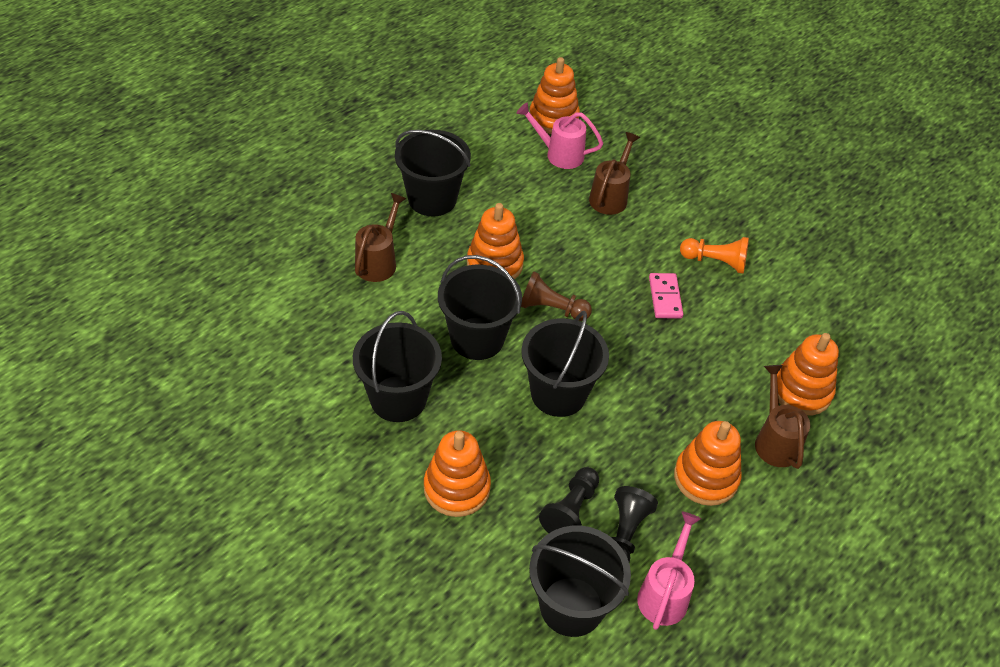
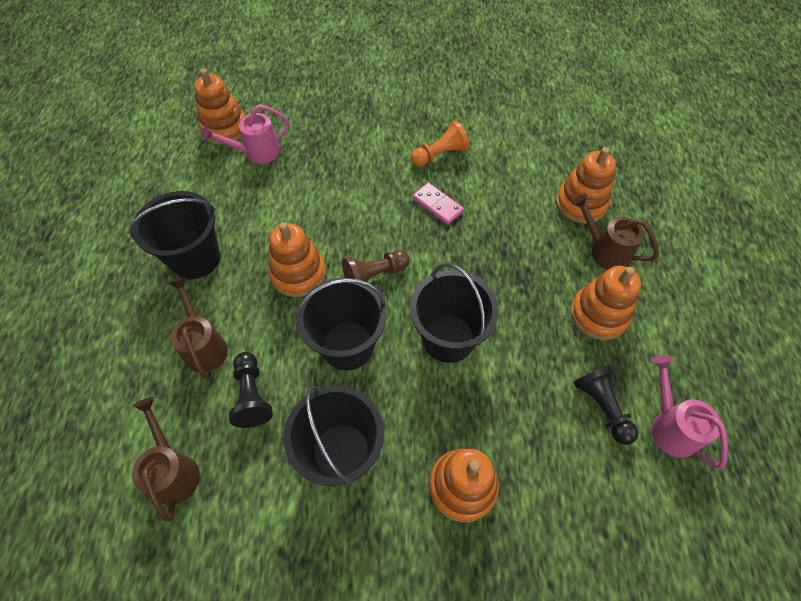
camera: 40 degrees left, 10 degrees up
black bucket [529,526,631,637] -> none
black pawn [539,467,599,533] -> black pawn moved to [229,352,273,428]
brown watering can [589,132,640,215] -> brown watering can moved to [132,397,200,522]

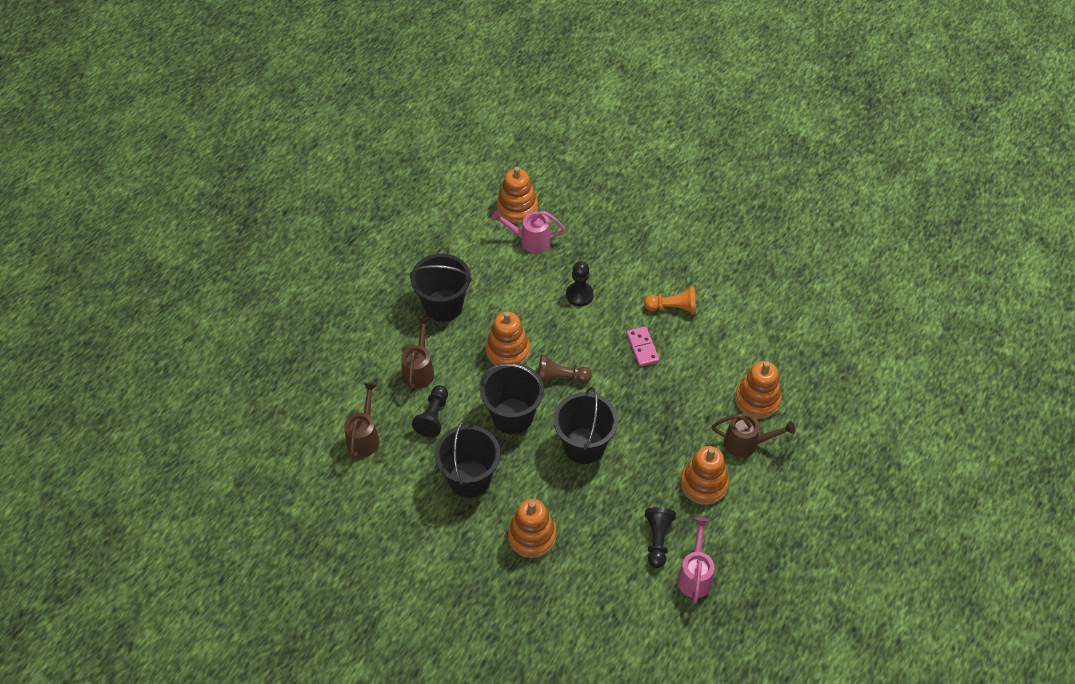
camera: 30 degrees right, 5 degrees down
brown watering can [572,194,659,270] -> brown watering can turned 120 degrees clockwise [712,413,795,457]
none -> black pawn [566,261,594,306]

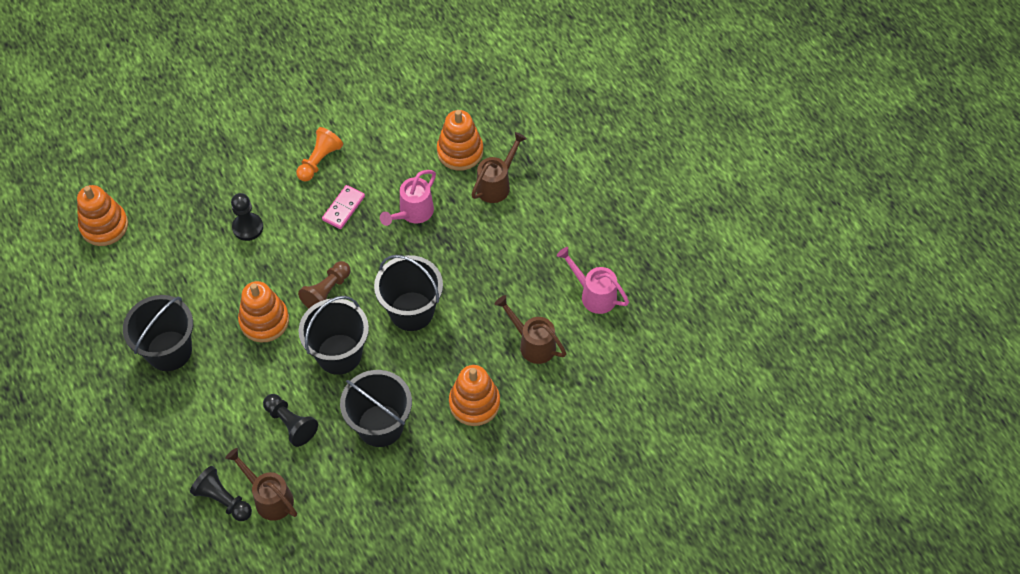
camera: 60 degrees left, 5 degrees up
brown watering can [401,317,434,390] -> brown watering can moved to [495,295,567,364]
pink watering can [491,210,565,253] -> pink watering can moved to [380,170,436,226]
pink domino [626,326,659,367] -> pink domino turned 75 degrees counterclockwise [322,185,365,229]
black pawn [645,507,676,568] -> black pawn moved to [190,466,252,521]
orange stacking toy [681,446,729,505] -> none

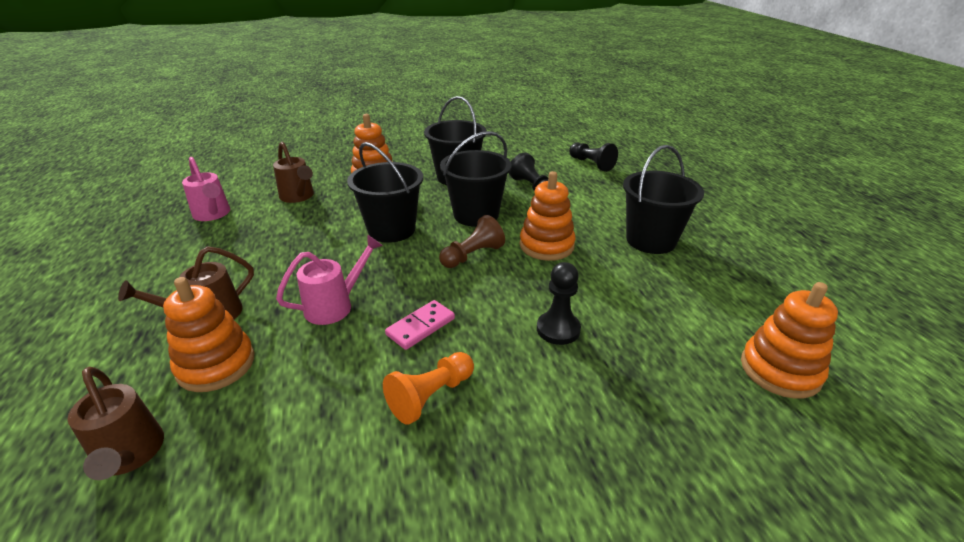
camera: 165 degrees left, 25 degrees down
brown watering can [225,448,297,521] -> brown watering can moved to [67,367,164,480]

